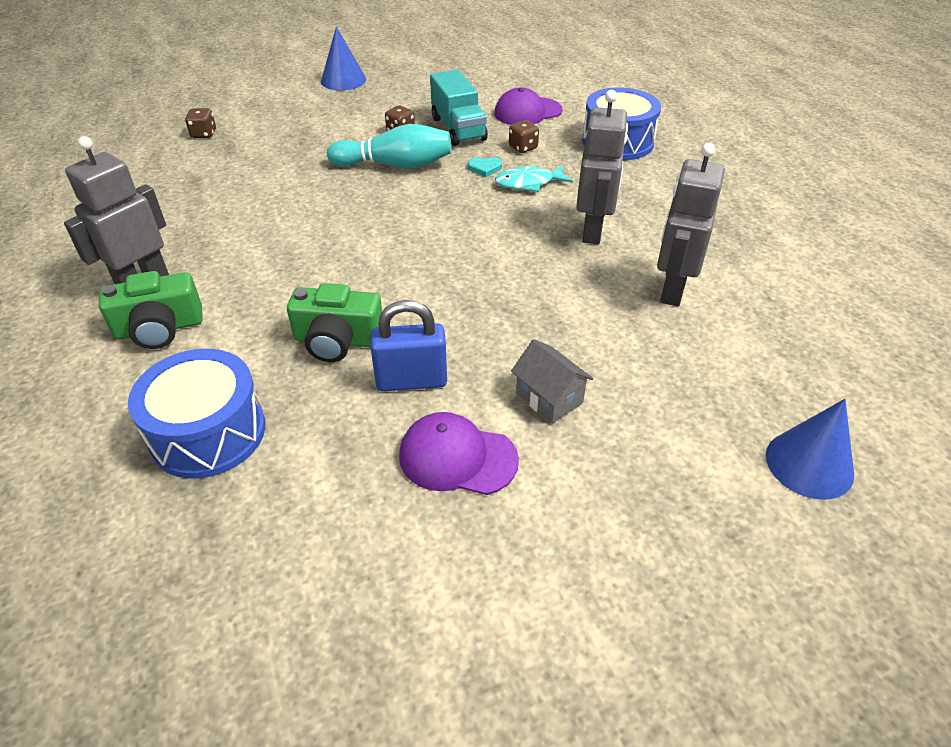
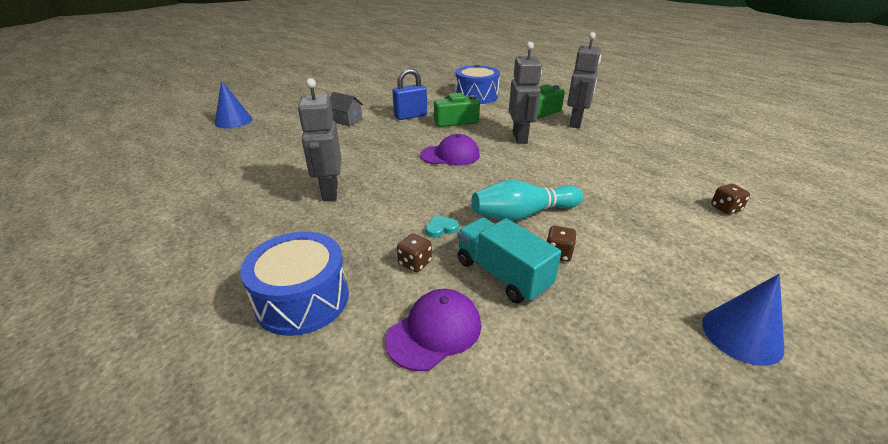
camera: 160 degrees right, 10 degrees down
purple cap [399,412,519,495] -> purple cap moved to [420,134,480,166]
turquoise fish [495,165,573,192] -> none
grey robot [657,143,725,306] -> grey robot moved to [509,42,542,144]

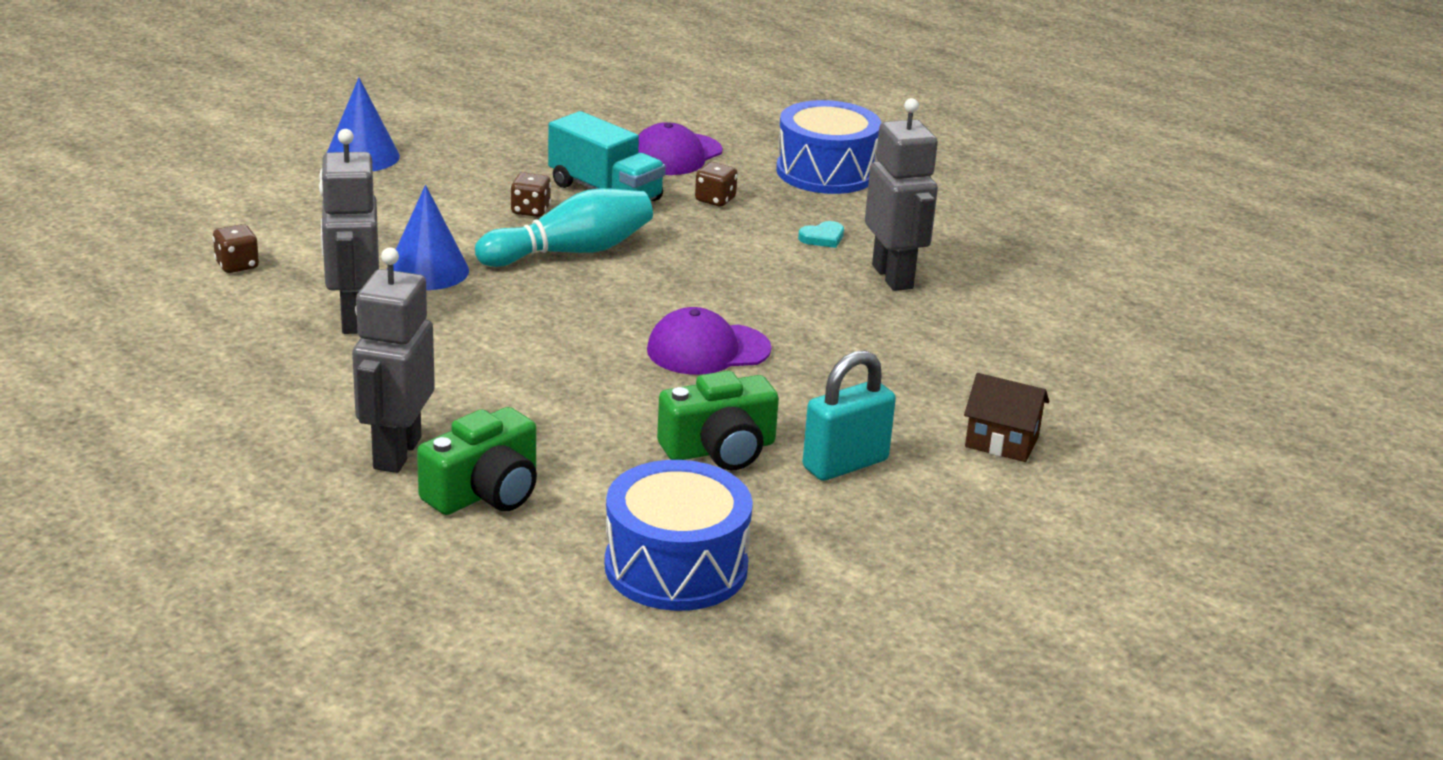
camera: 170 degrees right, 5 degrees down
blue cone [215,80,252,128] -> blue cone moved to [387,185,469,290]
grey house [330,92,364,126] -> brown house [964,373,1049,462]
blue padlock [393,68,427,120] -> turquoise padlock [803,350,896,481]
turquoise heart [425,216,459,238] -> turquoise heart moved to [798,221,844,248]
grey robot [509,42,542,144] -> grey robot moved to [319,129,379,334]

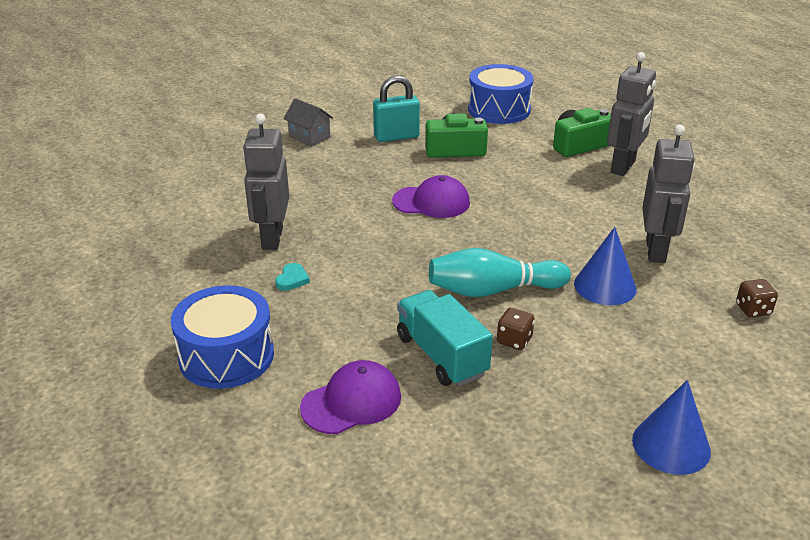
camera: 160 degrees left, 5 degrees up
brown dice [695,162,738,206] -> none
turquoise heart [798,221,844,248] -> turquoise heart turned 120 degrees clockwise [275,263,310,291]
brown house [964,373,1049,462] -> grey house [284,98,333,147]

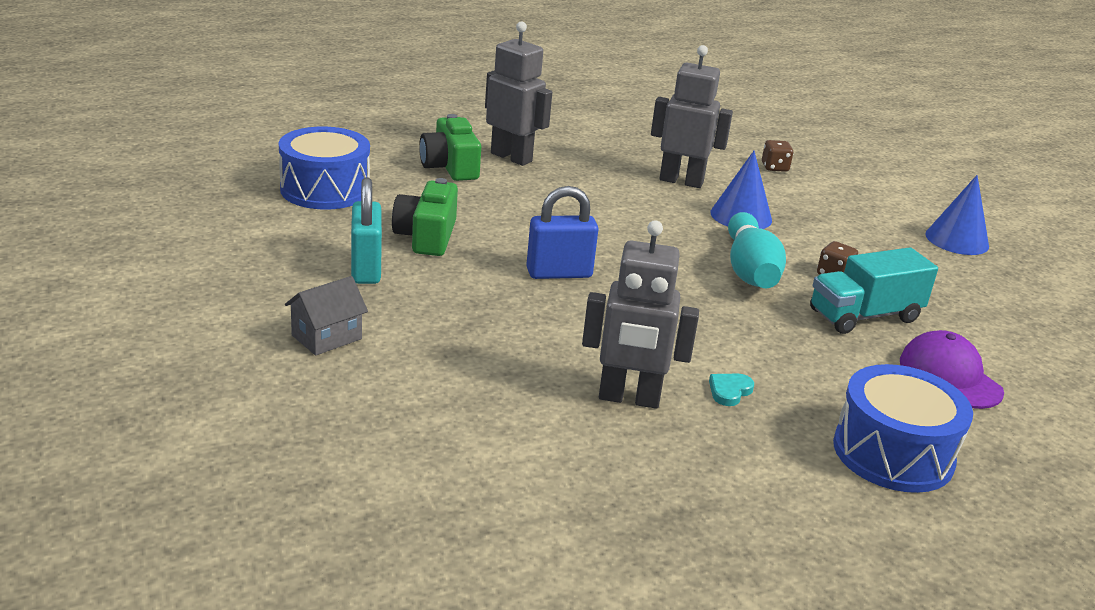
camera: 85 degrees left, 5 degrees down
turquoise heart [275,263,310,291] -> turquoise heart turned 75 degrees counterclockwise [709,374,754,406]
purple cap [392,175,470,218] -> blue padlock [526,186,598,279]

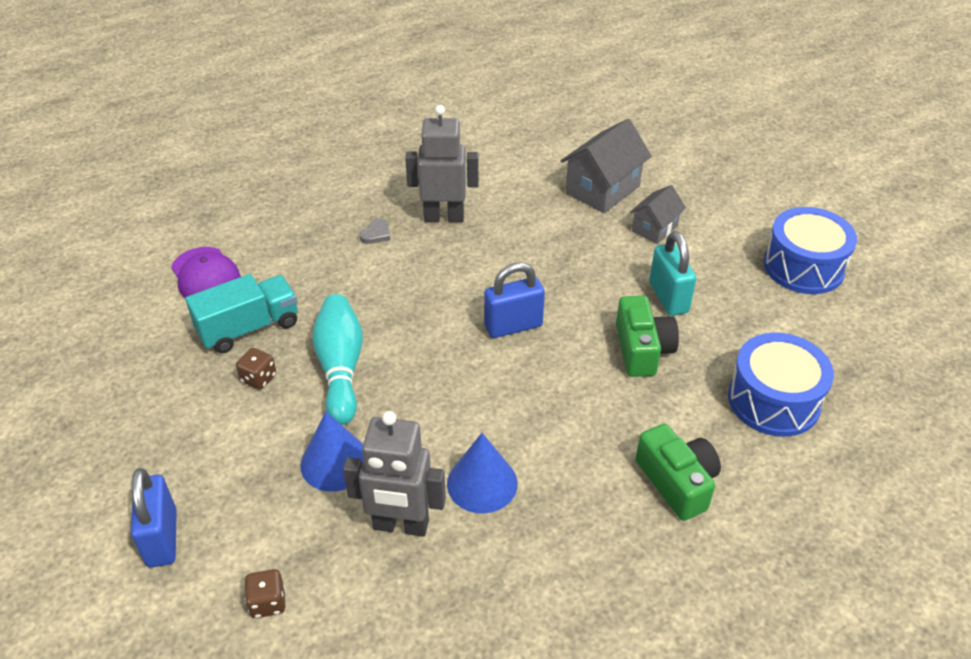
camera: 175 degrees right, 15 degrees up
grey robot [485,21,552,166] -> none
turquoise heart [709,374,754,406] -> grey heart [360,218,390,244]
blue drum [833,364,973,493] -> blue drum moved to [764,207,857,294]
blue cone [925,175,989,255] -> blue cone moved to [447,433,518,514]
none -> blue padlock [131,468,177,568]
none -> grey house [561,119,652,213]

